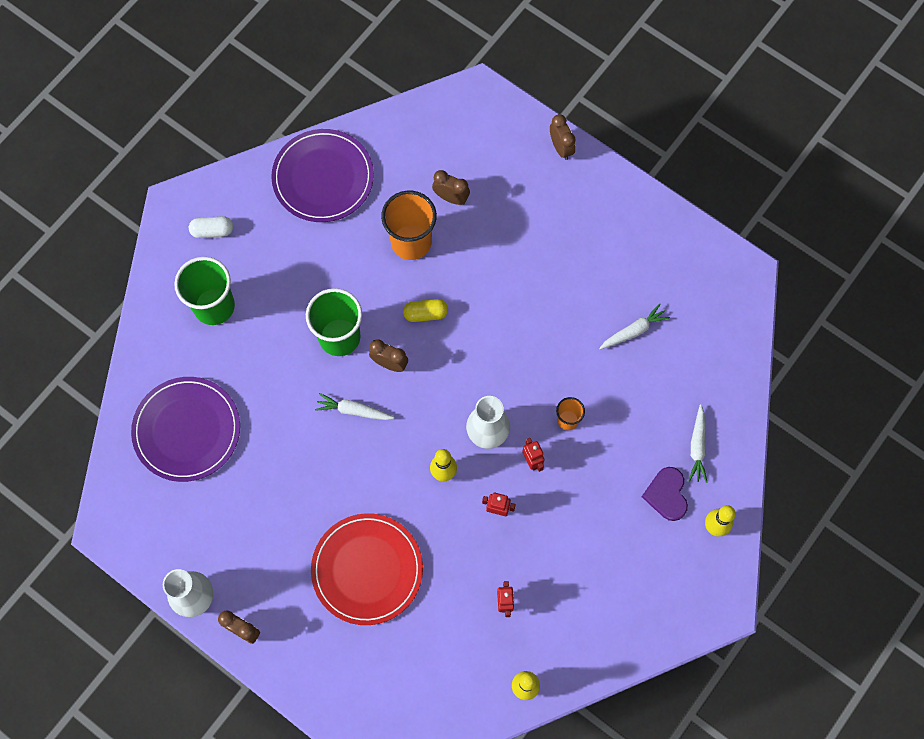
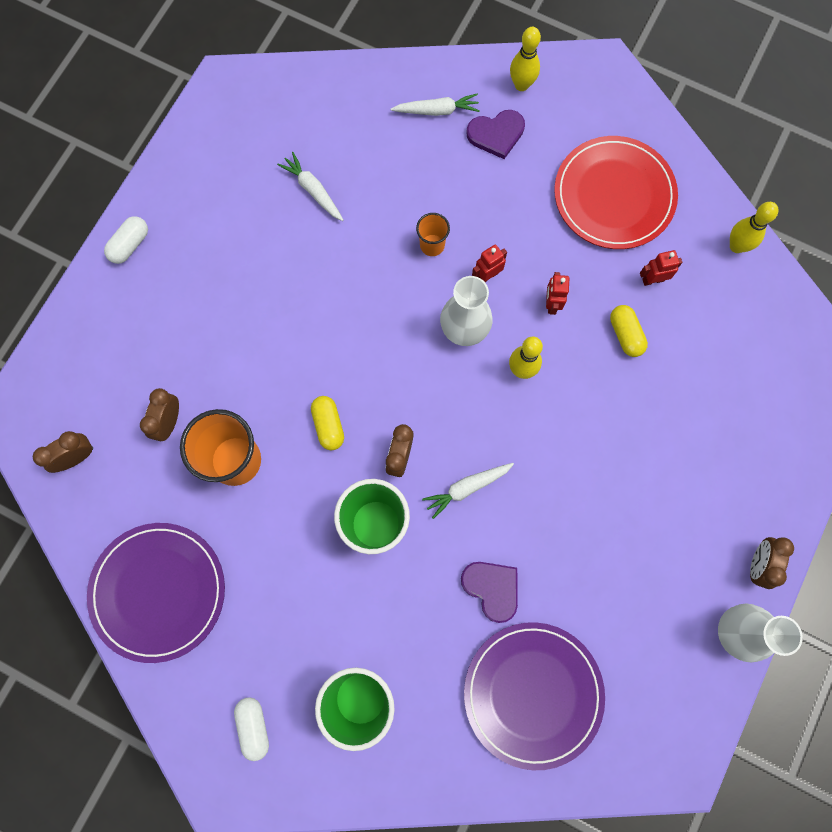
camera: 100 degrees left, 5 degrees up
red plate [311,513,423,625] -> red plate moved to [554,136,678,249]
white carrot [315,393,395,420] -> white carrot turned 60 degrees clockwise [422,463,514,519]
brown clock [550,114,576,160] -> brown clock moved to [33,431,93,473]
none -> white capsule [104,216,148,264]
none -> purple heart [461,562,518,623]
none -> yellow capsule [610,305,648,357]

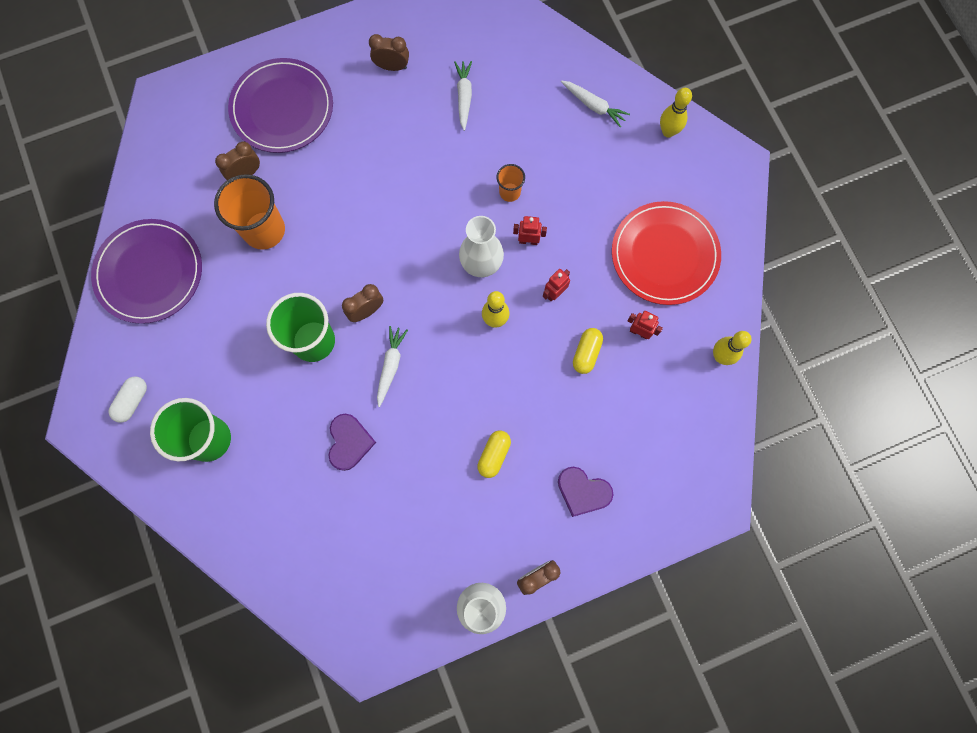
camera: 40 degrees right, 0 degrees up
brown clock [33,431,93,473] -> brown clock moved to [369,34,409,71]
white capsule [104,216,148,264] -> none
yellow capsule [311,396,344,450] -> yellow capsule moved to [477,431,511,478]
white carrot [422,463,514,519] -> white carrot turned 90 degrees clockwise [377,326,408,407]
purple plate [464,622,605,770] -> purple plate moved to [228,58,333,153]
purple heart [466,110,525,159] -> purple heart moved to [558,466,614,517]

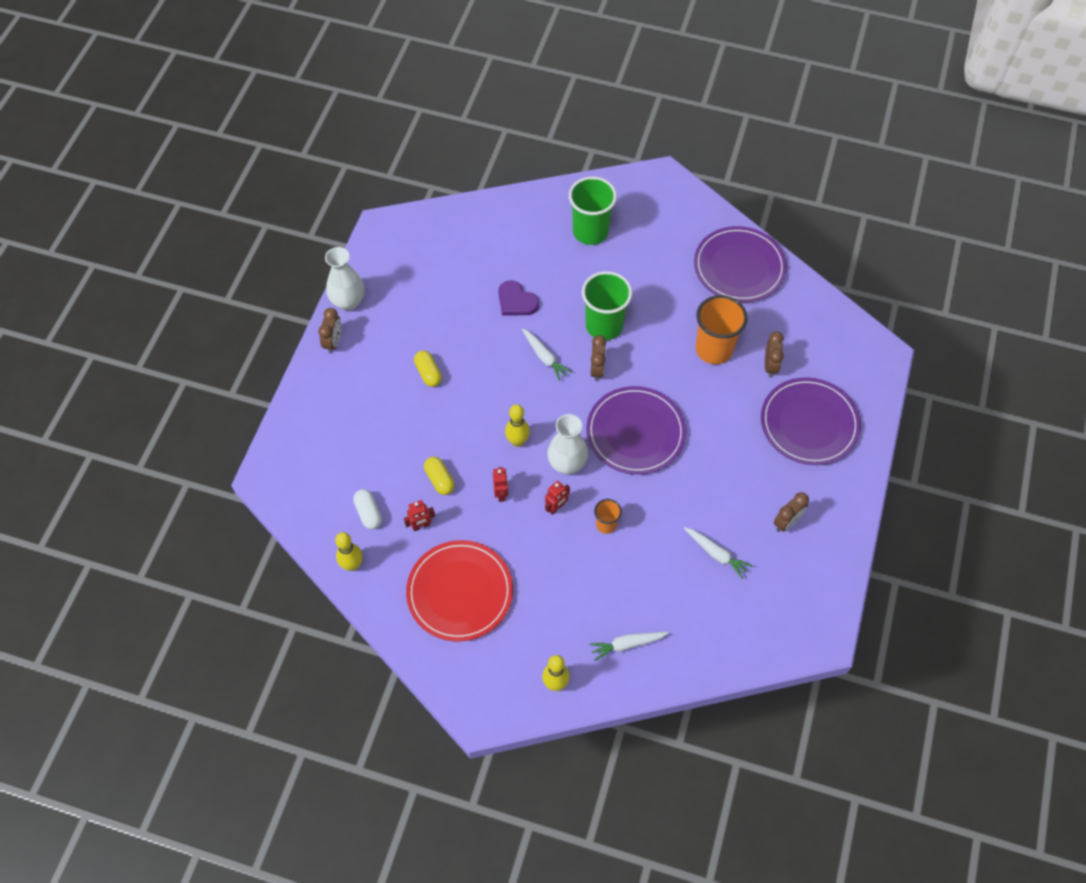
camera: 130 degrees right, 15 degrees down
white capsule [109,377,147,422] -> white capsule moved to [353,489,382,529]
purple heart [558,466,614,517] -> none
none -> purple plate [586,386,686,475]

